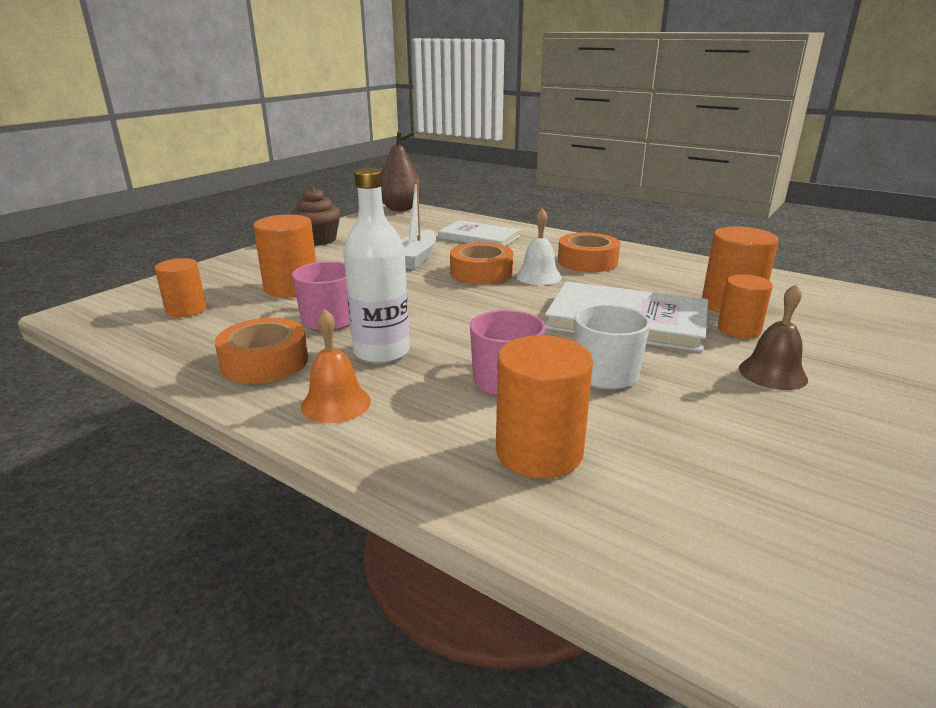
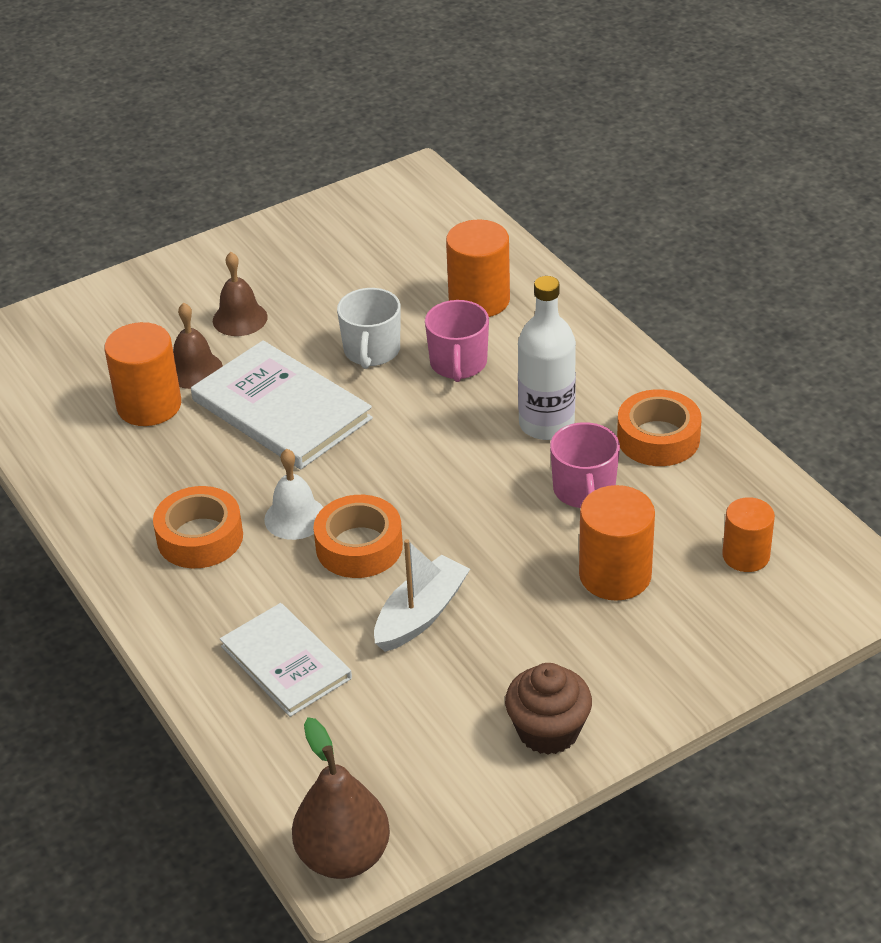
camera: 155 degrees left, 15 degrees up
orange bell [301,309,371,423] -> none
orange cylinder [718,274,773,338] -> brown bell [173,303,223,389]

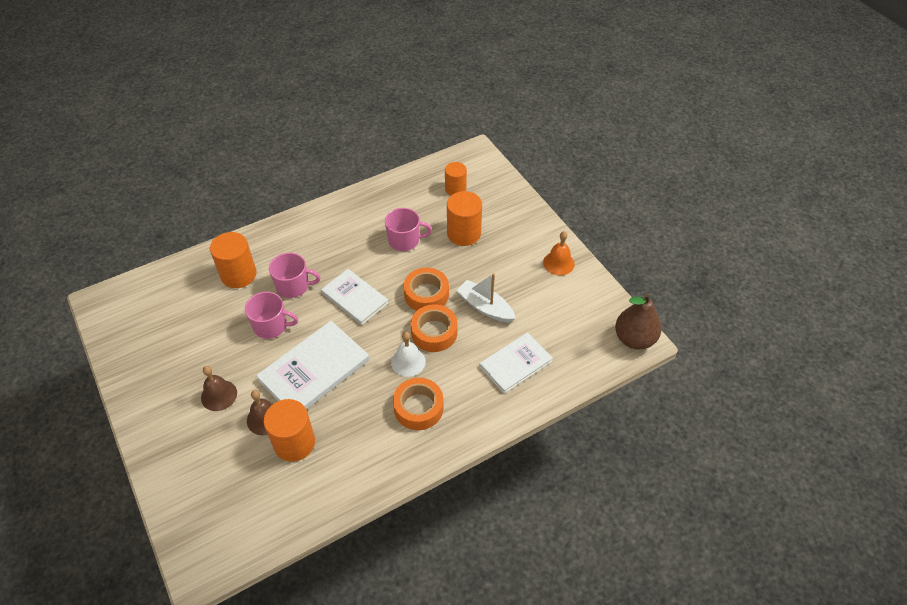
camera: 90 degrees left, 10 degrees up
white mug [337,288,401,369] -> pink mug [245,292,298,339]
brown cupcake [505,663,592,755] -> orange bell [543,231,575,275]
white bottle [518,276,576,440] -> none
orange tape [617,389,702,466] -> orange tape moved to [404,268,449,311]
none -> white book [321,269,388,325]

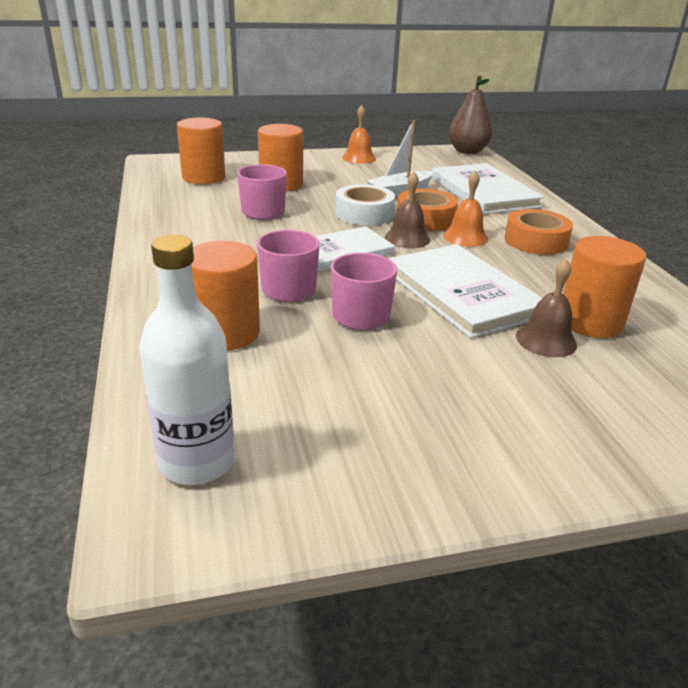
camera: 75 degrees left, 20 degrees down
brown bell [201,366,237,411] -> brown bell moved to [385,172,430,248]
white bell [391,332,426,377] -> orange bell [443,170,488,247]
orange tape [404,268,449,311] -> white tape [335,184,395,226]
orange cylinder [445,162,467,195] -> orange cylinder [177,117,225,184], size x1.52
white book [479,332,553,393] -> white book [432,163,544,214], size x1.51
none -> white bottle [139,235,235,485]

